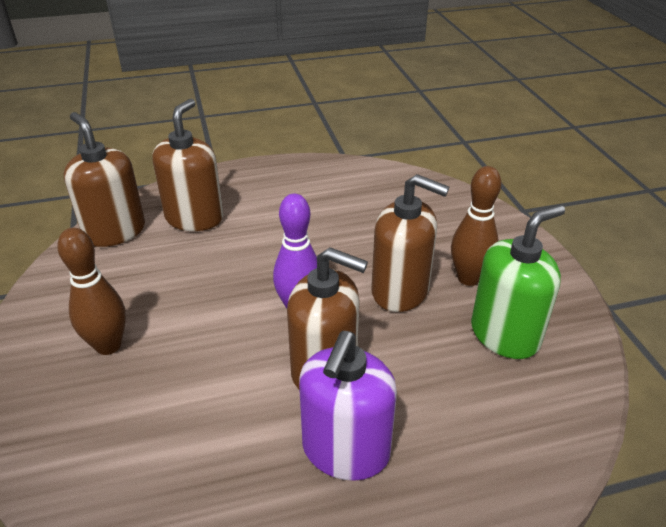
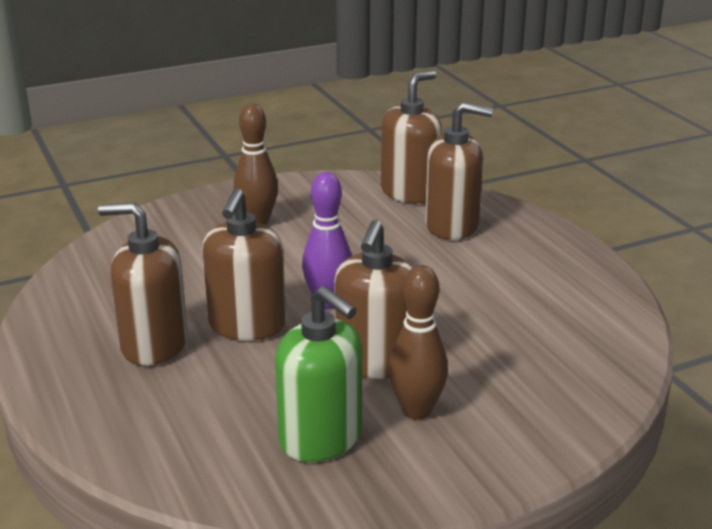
camera: 80 degrees right, 10 degrees down
purple soap dispenser [299,331,397,481] -> brown soap dispenser [98,202,188,366]

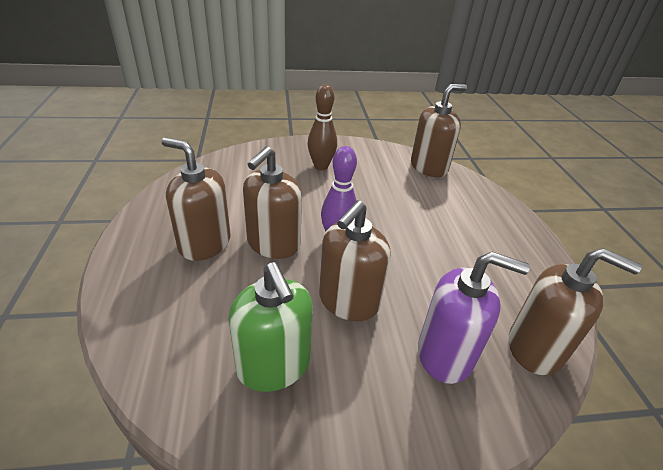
camera: 15 degrees right, 10 degrees up
brown bowling pin [389,265,448,420] -> none
brown soap dispenser [425,102,493,240] -> brown soap dispenser moved to [509,248,642,375]
none -> purple soap dispenser [418,252,530,384]

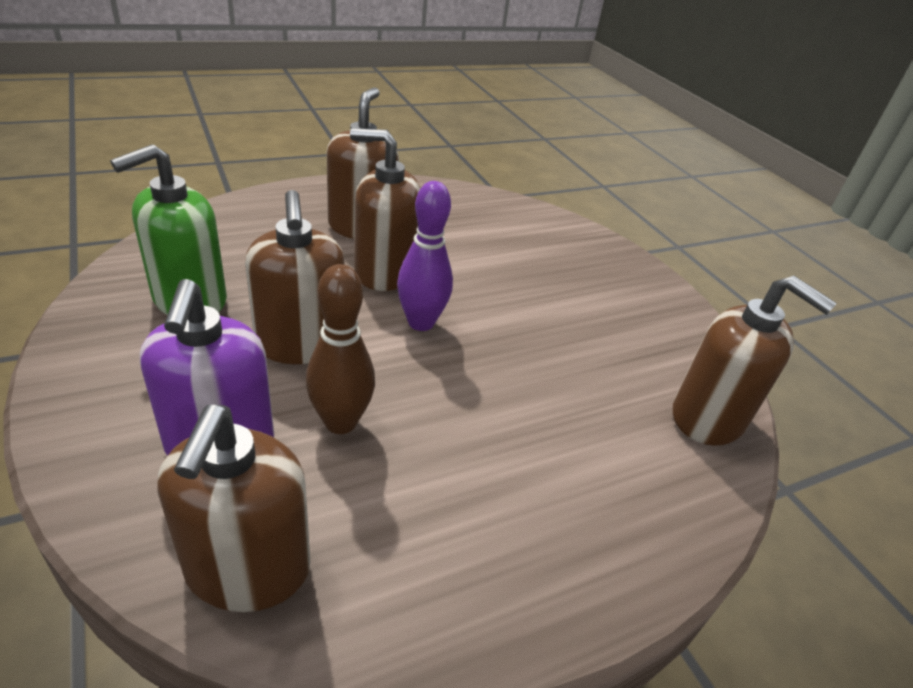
camera: 70 degrees right, 0 degrees up
brown bowling pin [308,84,337,170] -> brown bowling pin moved to [306,264,375,434]
brown soap dispenser [319,200,390,321] -> brown soap dispenser turned 120 degrees counterclockwise [245,190,345,364]

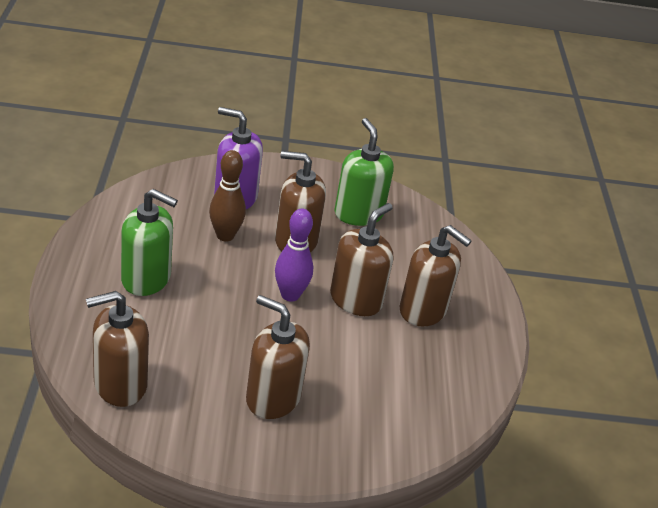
camera: 115 degrees right, 0 degrees up
brown soap dispenser [157,405,310,612] -> brown soap dispenser moved to [246,295,310,419]
none -> green soap dispenser [121,189,178,296]

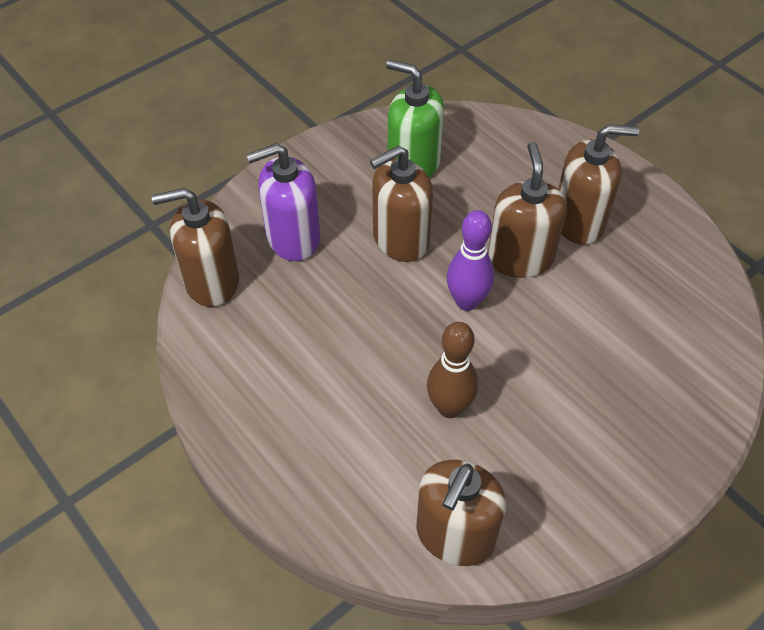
camera: 35 degrees left, 15 degrees up
green soap dispenser [121,189,178,296] -> none
brown bowling pin [209,150,246,242] -> brown bowling pin moved to [427,322,478,418]
brown soap dispenser [246,295,310,419] -> brown soap dispenser moved to [152,188,239,307]

